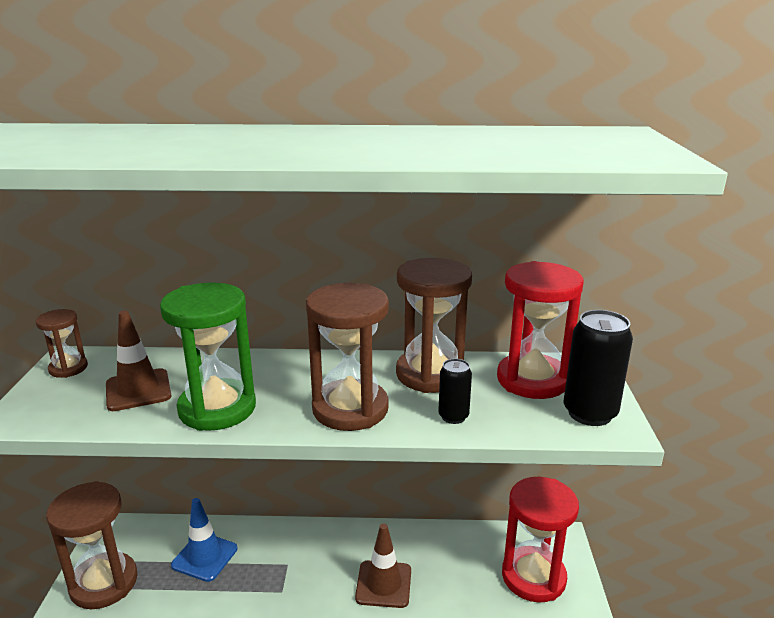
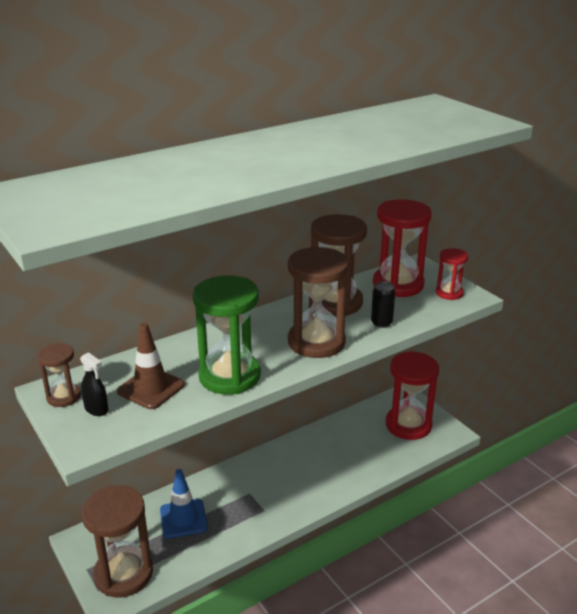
camera: 35 degrees left, 5 degrees up
brown traffic cone [355,523,411,608] -> none
black can [564,310,633,426] -> red hourglass [436,248,468,300]
none -> black spray bottle [80,352,109,416]

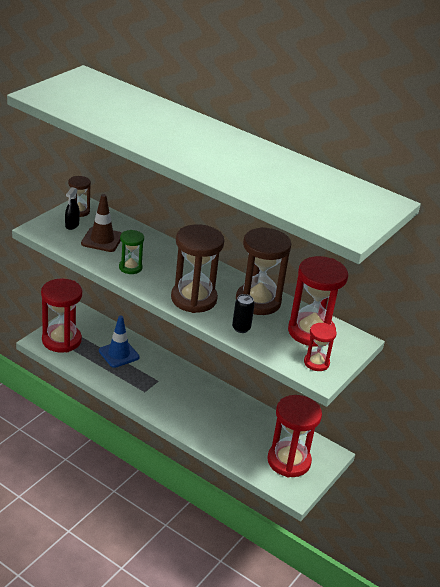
camera: 65 degrees right, 5 degrees up
brown hourglass [82,486,153,598] -> red hourglass [41,279,82,353]
green hourglass [193,276,261,395] -> green hourglass [119,230,144,274], size x0.52

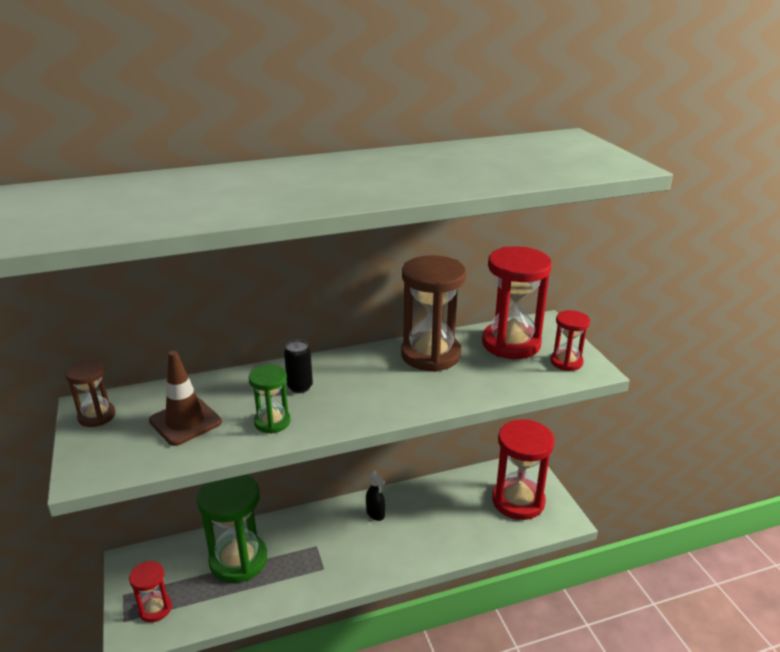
camera: 50 degrees left, 5 degrees down
red hourglass [41,279,82,353] -> red hourglass [129,561,172,622], size x0.52
black spray bottle [65,187,80,230] -> black spray bottle moved to [366,471,385,521]
blue traffic cone [99,316,140,368] -> green hourglass [197,474,267,583]
brown hourglass [171,224,224,313] -> none
black can [232,294,255,333] -> black can moved to [284,340,313,393]

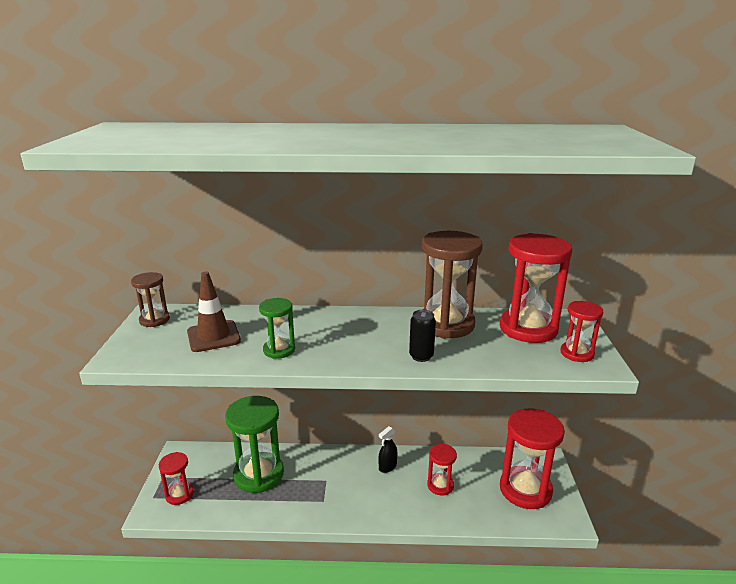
camera: 20 degrees right, 5 degrees down
black can [284,340,313,393] -> black can moved to [409,310,436,362]
black spray bottle [366,471,385,521] -> black spray bottle turned 60 degrees clockwise [378,426,397,473]
none -> red hourglass [427,444,457,496]

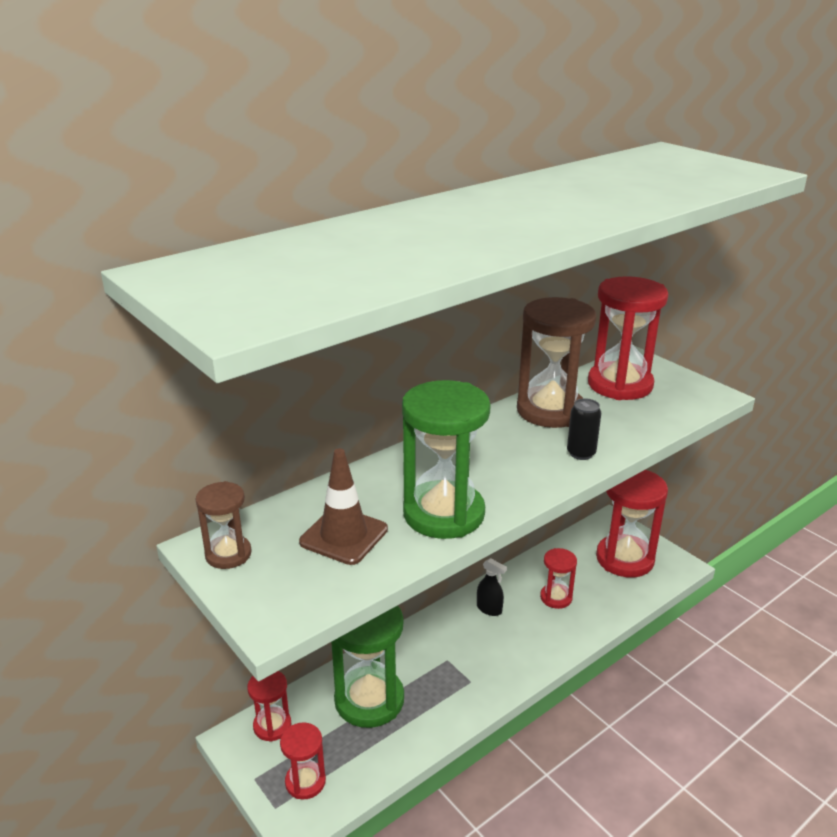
camera: 40 degrees left, 5 degrees up
green hourglass [259,298,295,359] -> green hourglass [402,380,491,539], size x1.91
black spray bottle [378,426,397,473] -> black spray bottle turned 60 degrees counterclockwise [477,558,507,616]
red hourglass [560,301,603,362] -> red hourglass moved to [247,671,291,742]

